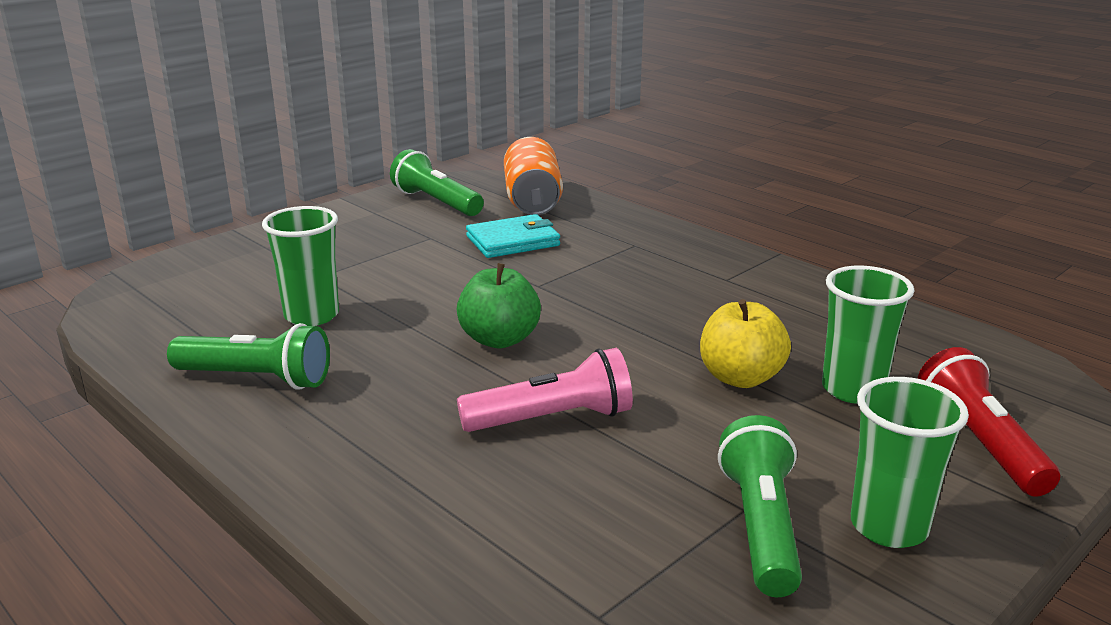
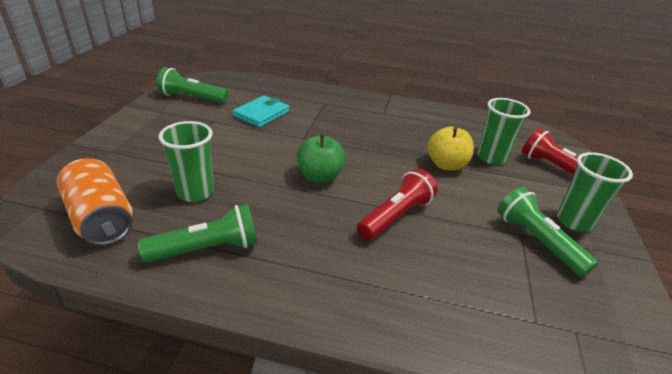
camera: 35 degrees left, 10 degrees up
pink flashlight [457,348,633,432] -> red flashlight [357,169,438,240]
orange can [504,137,563,215] -> orange can moved to [57,158,133,246]

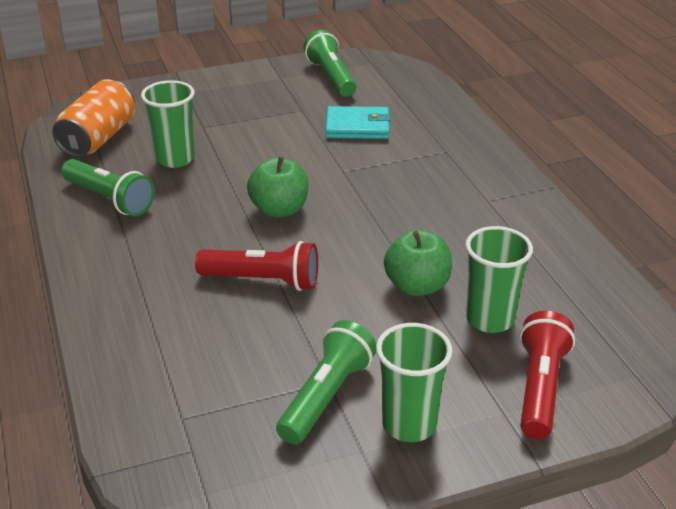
camera: 60 degrees right, 0 degrees up
yellow apple [428,126,474,171] -> green apple [384,230,452,296]

